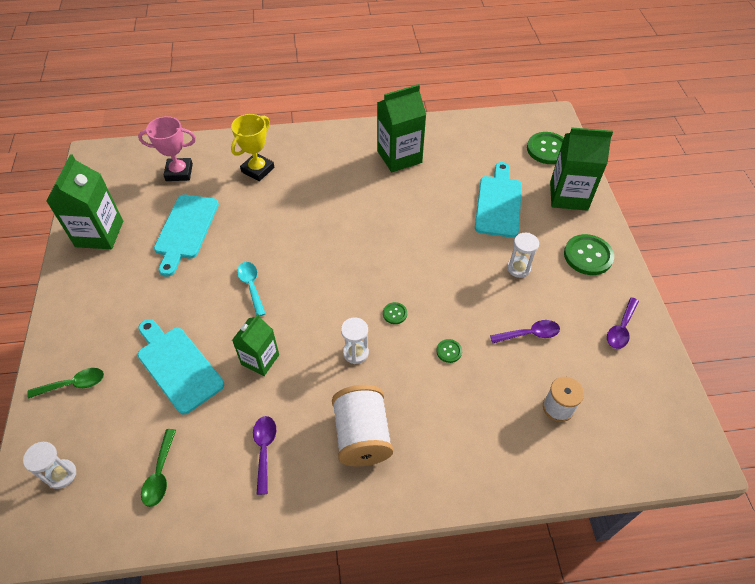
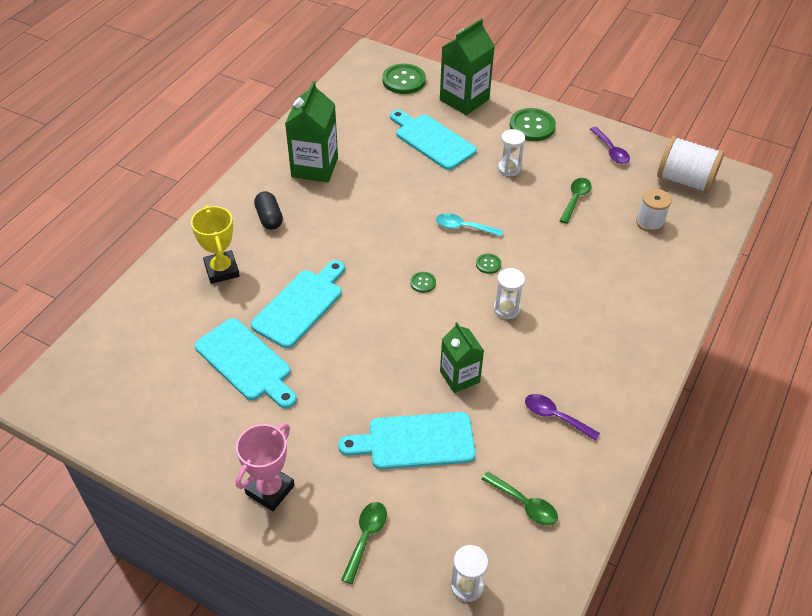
camera: 55 degrees left, 5 degrees down
green carton [46,154,123,249] -> none
pink trophy [138,116,196,181] -> pink trophy moved to [236,423,295,511]
turquoise spoon [237,262,266,316] -> turquoise spoon moved to [436,213,503,237]
white spool [332,385,393,466] -> white spool moved to [657,135,724,194]
green button [436,339,462,363] -> green button moved to [410,272,436,293]
purple spoon [490,320,560,343] -> green spoon [559,178,591,224]
none -> turquoise cutting board [251,260,345,348]
none -> black capsule [254,191,283,230]

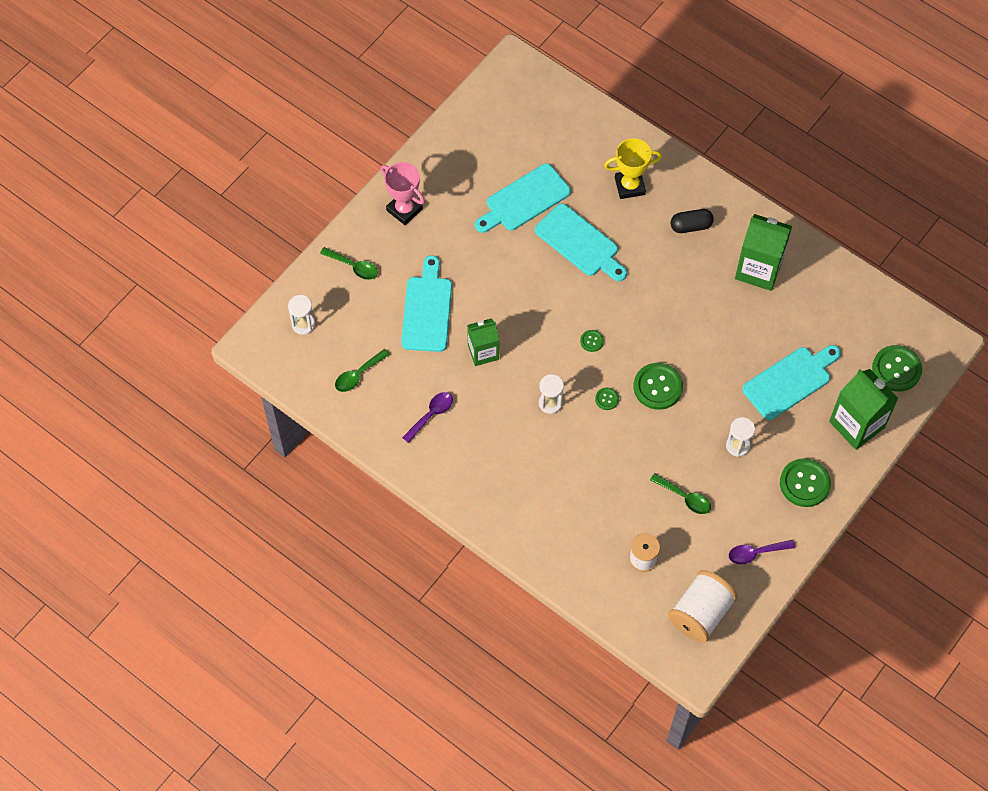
camera: 100 degrees right, 15 degrees up
turquoise spoon [436,213,503,237] -> green button [634,363,683,410]

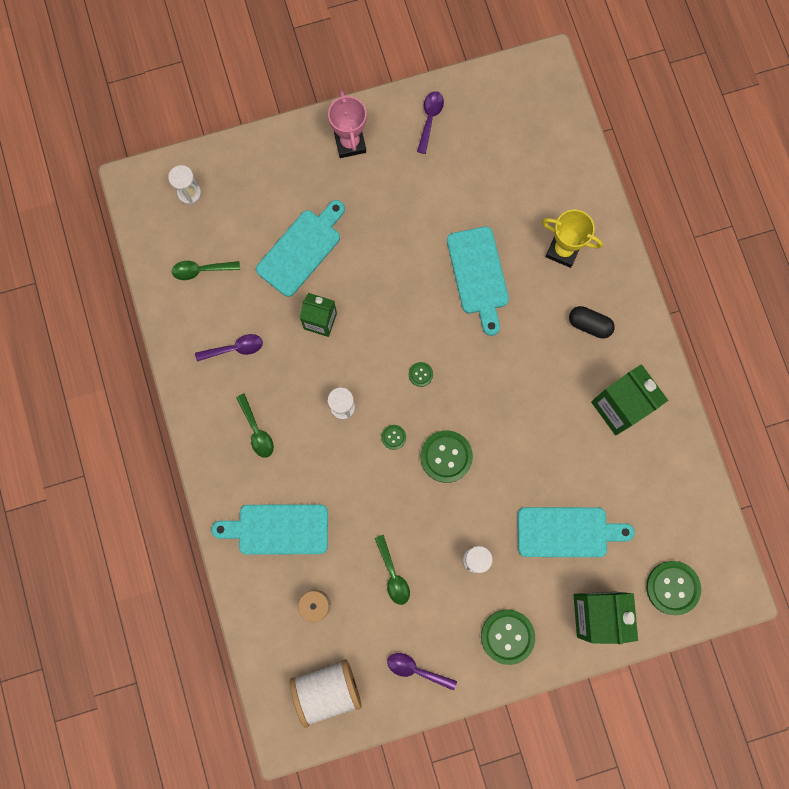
camera: 35 degrees right, 15 degrees up
green spoon [320,247,378,280] -> green spoon moved to [236,394,274,458]
turquoise cutting board [475,163,571,233] -> turquoise cutting board moved to [211,504,328,555]
none -> purple spoon [417,91,444,154]

